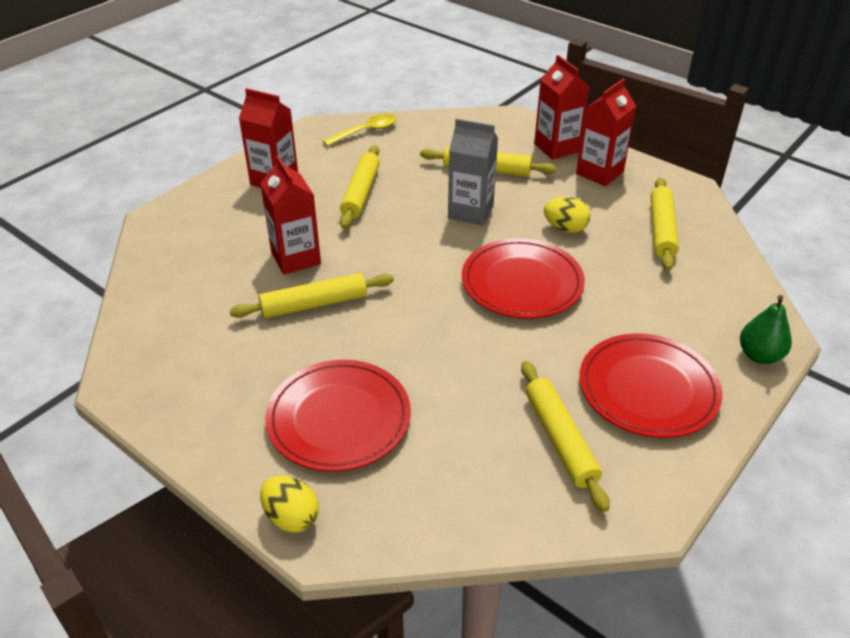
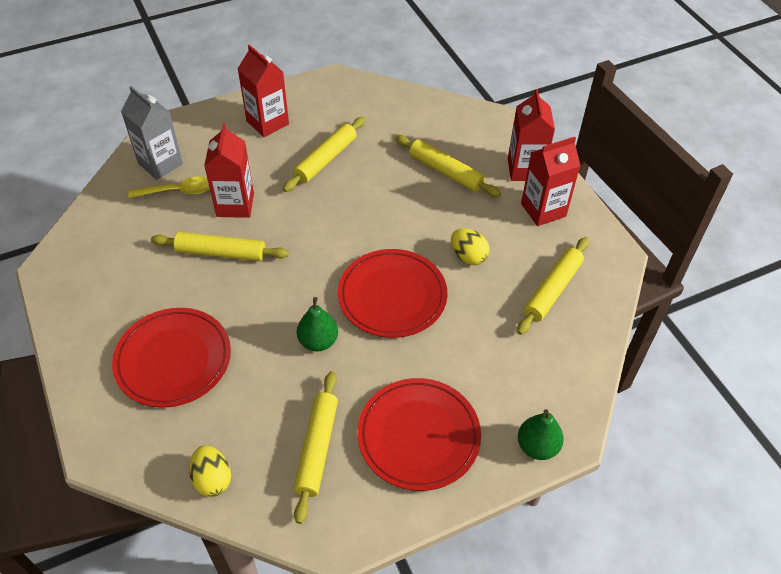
camera: 25 degrees right, 10 degrees up
yellow egg [260,475,319,533] -> yellow egg moved to [189,445,231,497]
yellow spoon [323,114,397,146] -> yellow spoon moved to [128,176,210,198]
grey carton [448,118,498,226] -> grey carton moved to [121,86,183,180]
none -> green pear [297,297,338,351]

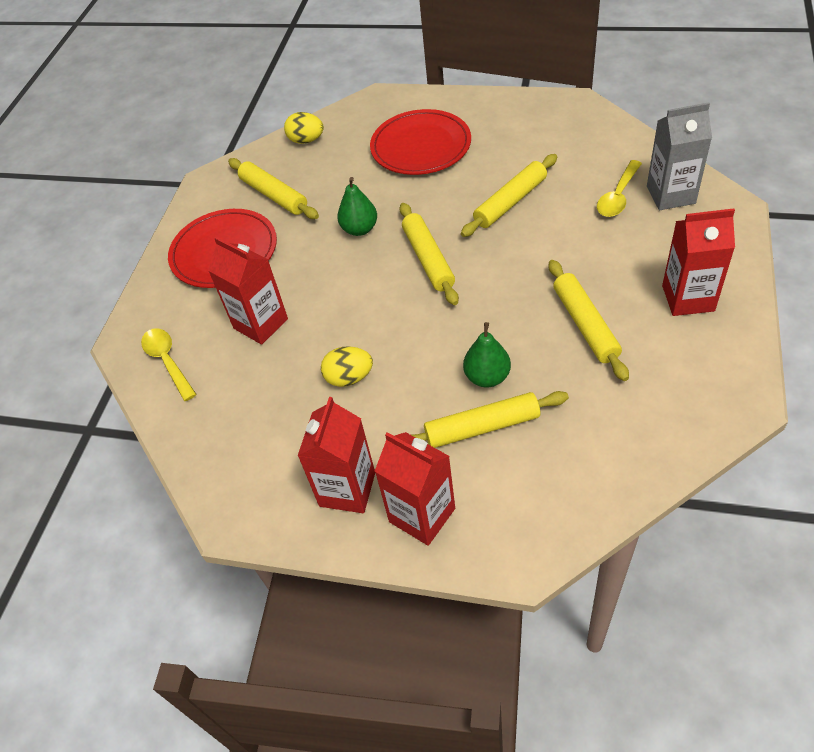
camera: 135 degrees right, 0 degrees up
red carton [204,124,254,218] -> red carton moved to [208,237,288,345]
red plate [338,249,447,338] -> none
yellow rolling pin [517,237,589,335] -> yellow rolling pin moved to [400,203,459,305]
green pear [518,409,564,460] -> green pear moved to [463,322,511,387]
none -> yellow spoon [141,328,197,401]

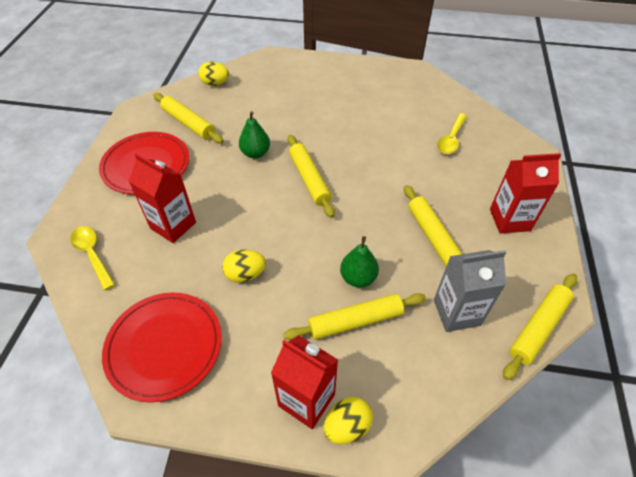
camera: 10 degrees left, 0 degrees up
red carton [298,397,375,513] -> none
red plate [370,109,471,175] -> red plate moved to [102,292,222,403]
yellow rolling pin [461,154,557,237] -> yellow rolling pin moved to [503,273,577,380]
grey carton [647,102,712,210] -> grey carton moved to [434,250,506,332]
none -> yellow egg [323,397,373,444]

